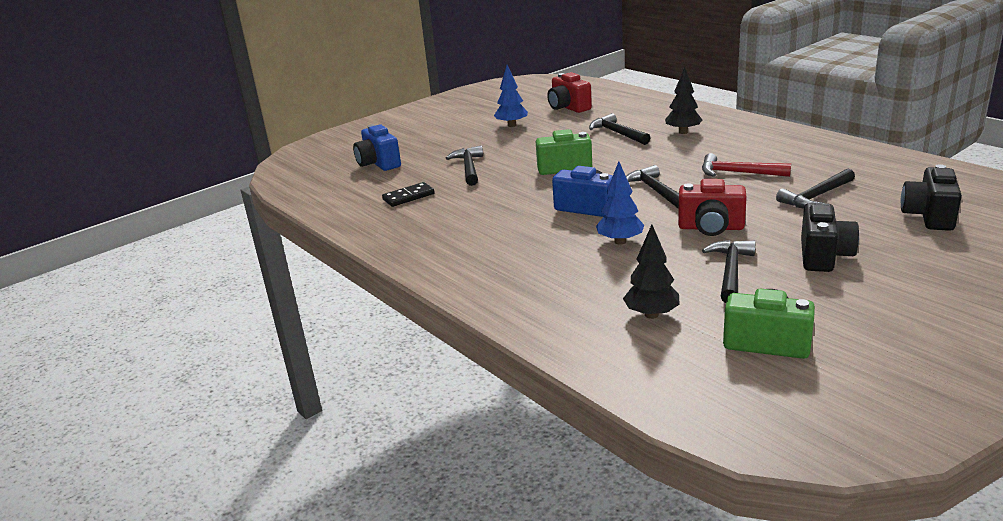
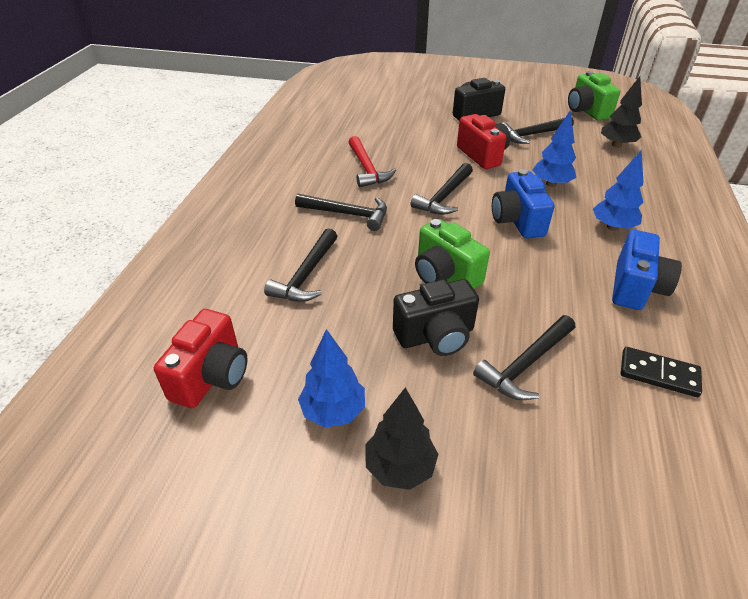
camera: 130 degrees left, 15 degrees up
blue camera [353,124,401,171] -> blue camera moved to [612,230,682,310]
black tree [665,67,702,134] -> black tree moved to [366,387,439,490]
black hammer [776,169,855,209] -> black hammer moved to [295,194,387,231]
black camera [901,164,962,231] -> black camera moved to [393,279,479,356]
none -> blue tree [593,150,643,231]

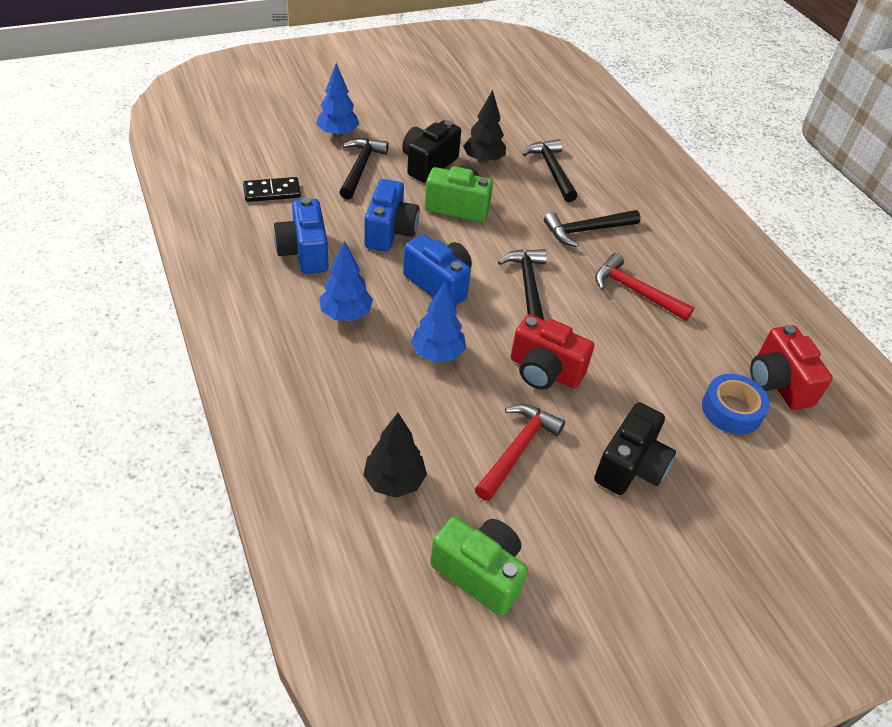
camera: 140 degrees right, 5 degrees up
red camera [154,309,248,408] -> red camera moved to [750,325,833,410]
blue tree [298,329,365,428] -> blue tree moved to [316,63,359,137]
black tree [366,387,439,490] -> black tree moved to [463,90,506,164]
black hammer [503,117,574,144] -> red hammer [475,404,565,501]
none -> blue camera [364,179,419,251]
none -> blue tape [702,374,770,435]

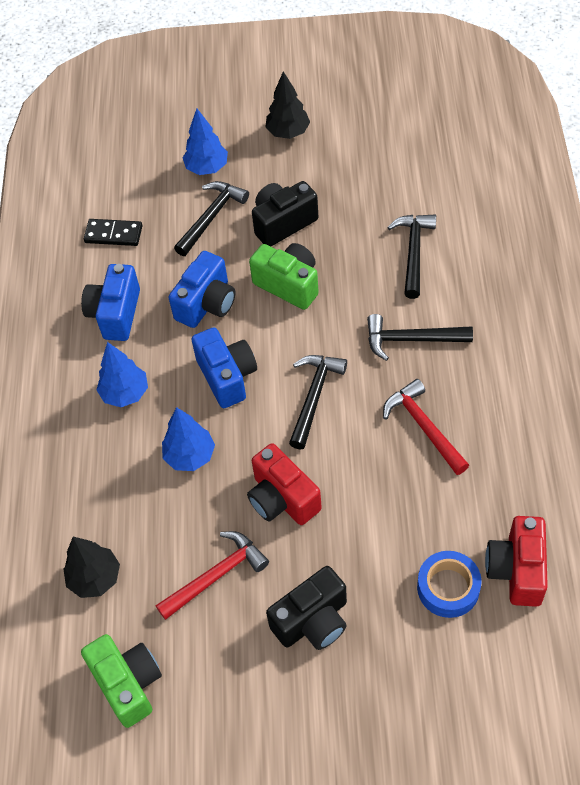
camera: 30 degrees right, 10 degrees up
black tree [463,90,506,164] -> black tree moved to [265,71,310,139]

